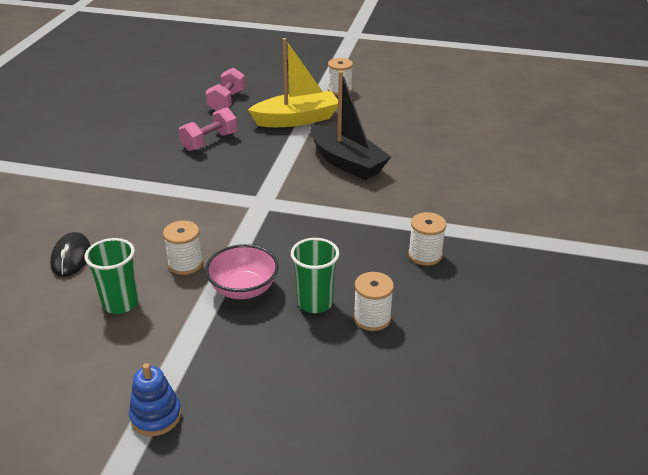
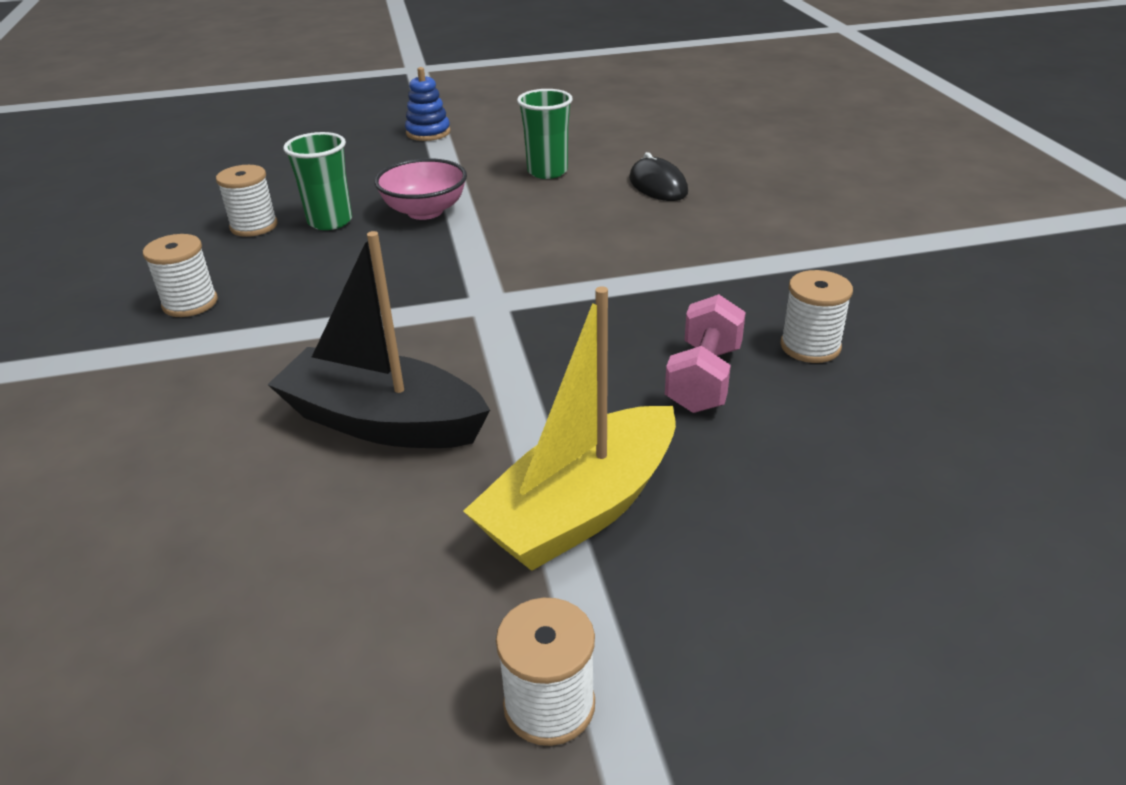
camera: 155 degrees right, 0 degrees up
white spool [163,221,203,275] -> white spool moved to [780,270,853,363]
pink dumbbell [205,68,246,111] -> none

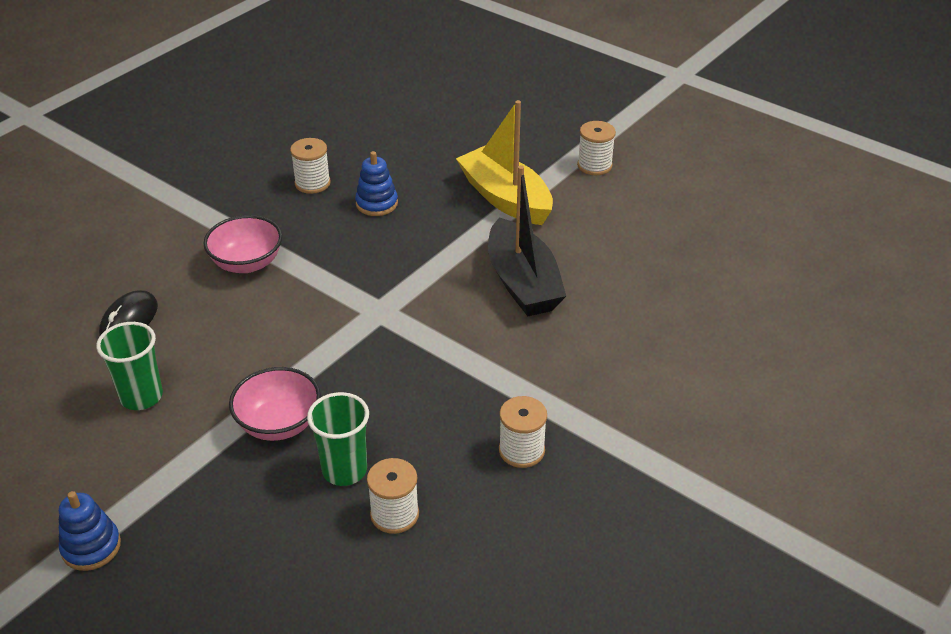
camera: 130 degrees left, 5 degrees up
yellow boat [463,286,676,571] -> yellow boat turned 135 degrees counterclockwise [456,100,553,225]
pink dumbbell [665,294,746,413] -> blue stacking toy [355,151,398,216]
none -> pink bowl [203,215,282,273]

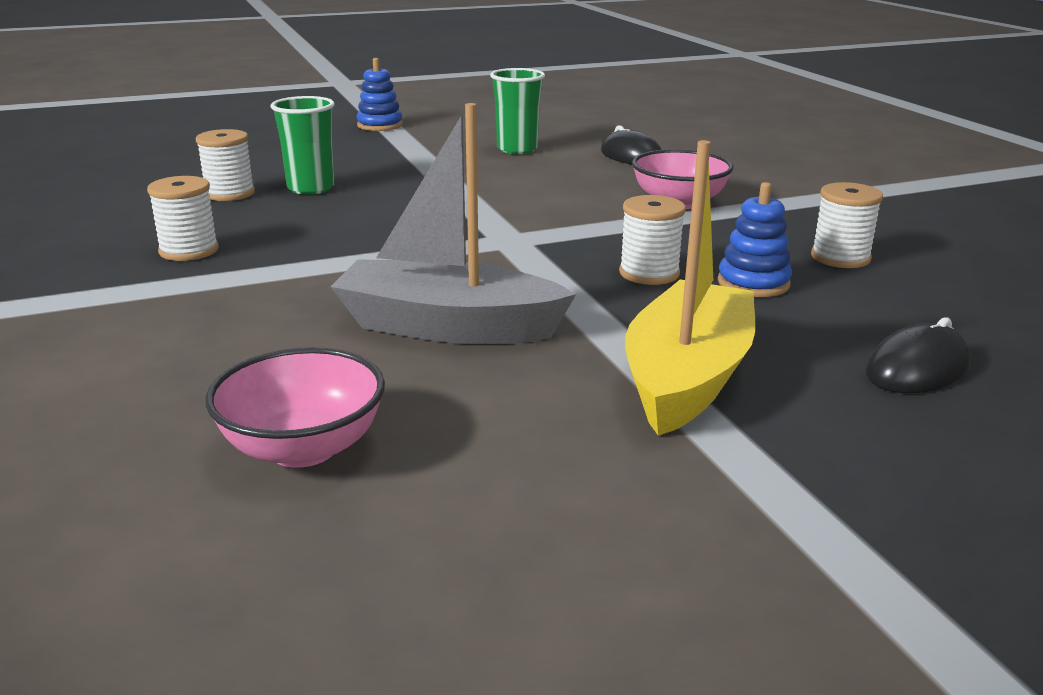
camera: 120 degrees right, 15 degrees down
pink bowl [229,367,321,441] -> pink bowl moved to [206,347,385,468]
yellow boat [456,100,553,225] -> yellow boat turned 60 degrees counterclockwise [625,140,755,436]
black boat [488,165,566,316] -> grey boat [331,103,576,344]
white spool [577,121,616,175] -> white spool moved to [619,195,686,285]
none -> black mouse [866,317,971,393]

